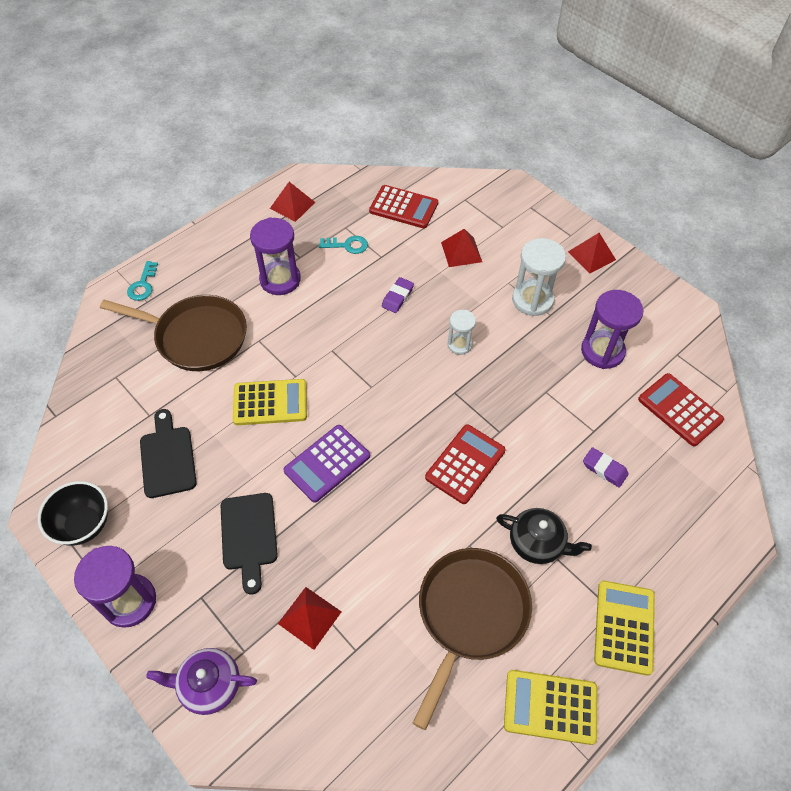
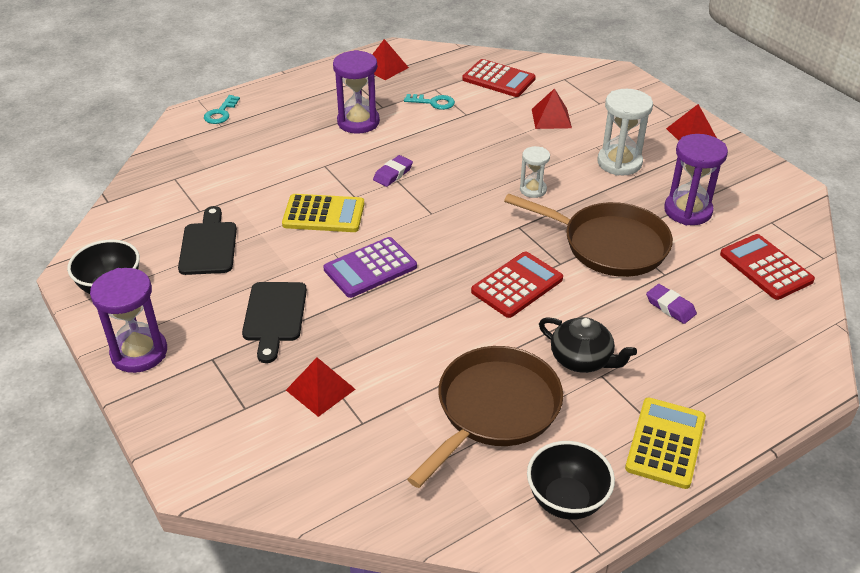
camera: 10 degrees right, 15 degrees down
brown pan [100,295,247,371] -> brown pan moved to [504,194,673,277]
purple teapot [146,648,257,715] -> none
purple eraser [382,277,414,313] -> purple eraser moved to [373,155,413,187]
yellow calculator [504,670,597,745] -> black bowl [527,441,615,520]

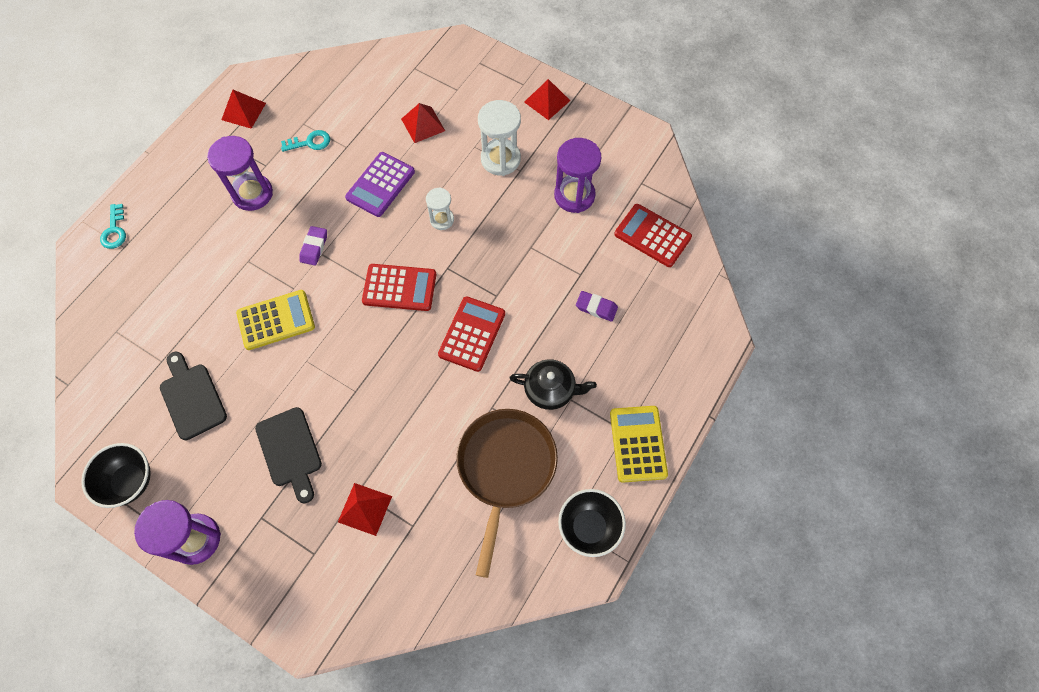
camera: 25 degrees left, 25 degrees up
purple calculator [323,237,417,298] -> purple calculator moved to [345,152,415,217]
red calculator [462,59,536,97] -> red calculator moved to [362,264,436,311]
brown pan [504,194,673,277] -> none

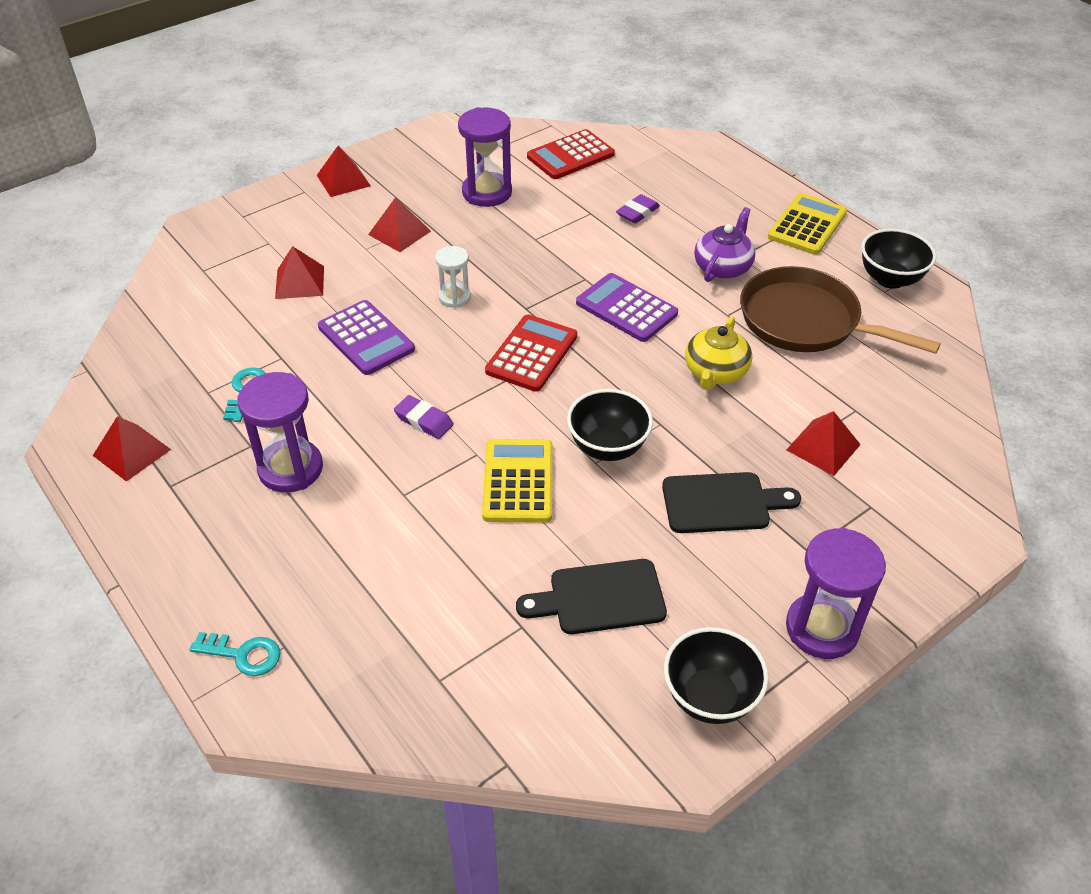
camera: 70 degrees left, 20 degrees down
red calculator [438,296,505,372] -> purple calculator [576,273,678,342]
white hourglass [478,100,521,176] -> red pyramid [368,197,431,252]
black teapot [510,359,597,410] -> purple teapot [694,207,755,282]
yellow calculator [610,406,668,483] -> yellow calculator turned 105 degrees clockwise [768,193,847,255]
none -> black bowl [567,389,653,461]
none -> yellow teapot [685,316,752,390]

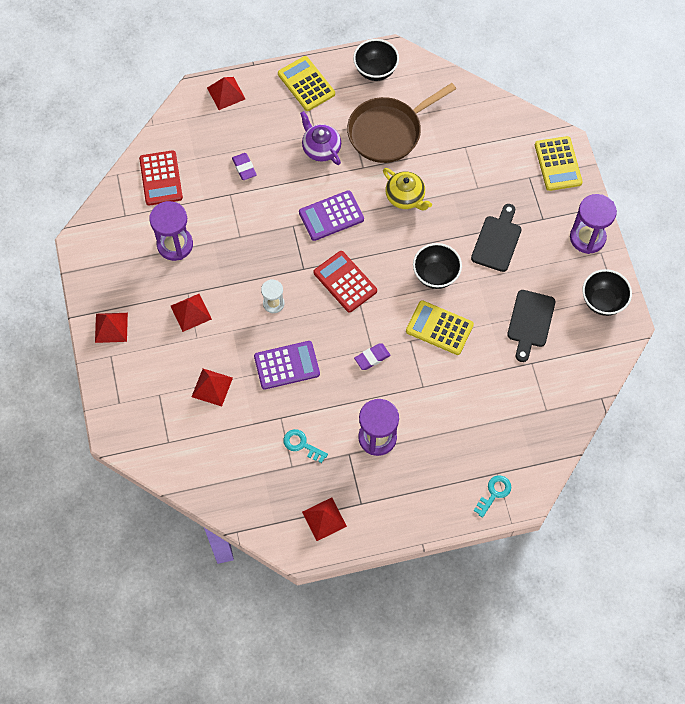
camera: 65 degrees left, 20 degrees up
red pyramid [786,411,861,476] -> red pyramid moved to [207,77,245,110]
none -> yellow calculator [535,136,583,191]

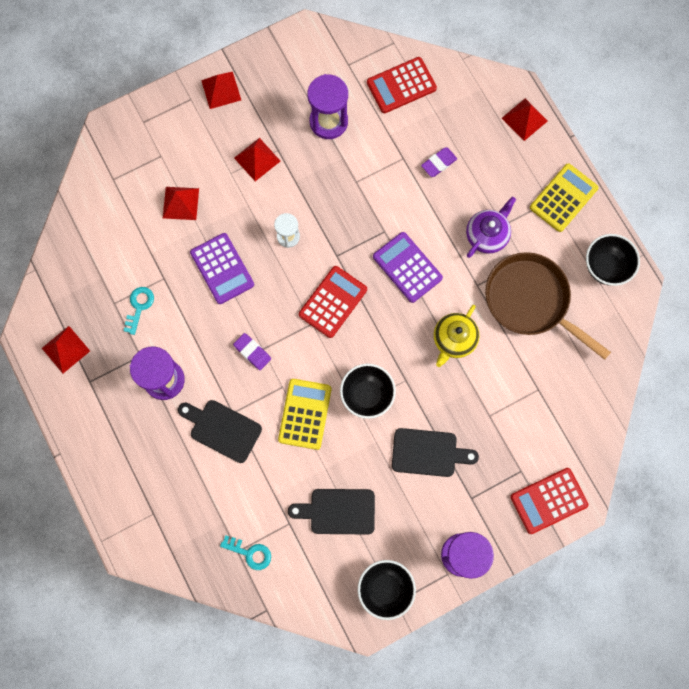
camera: 75 degrees right, 10 degrees up
turquoise key [474,475,511,518] -> turquoise key moved to [220,535,271,570]
yellow calculator [535,136,583,191] -> red calculator [510,468,589,534]
none -> black cutting board [178,400,262,463]

